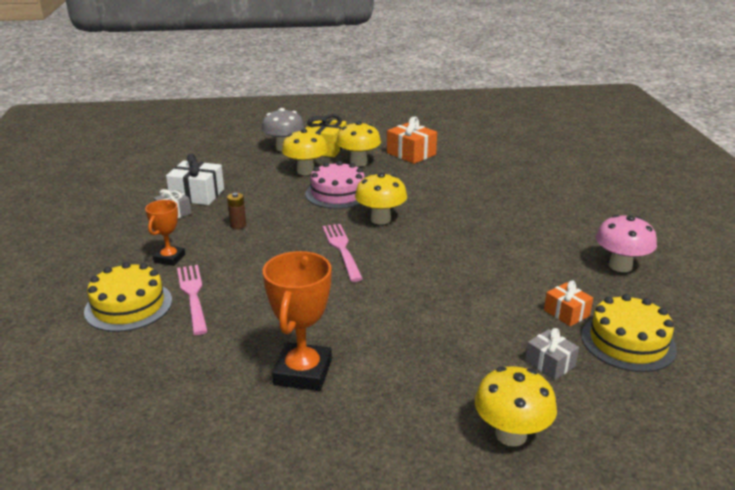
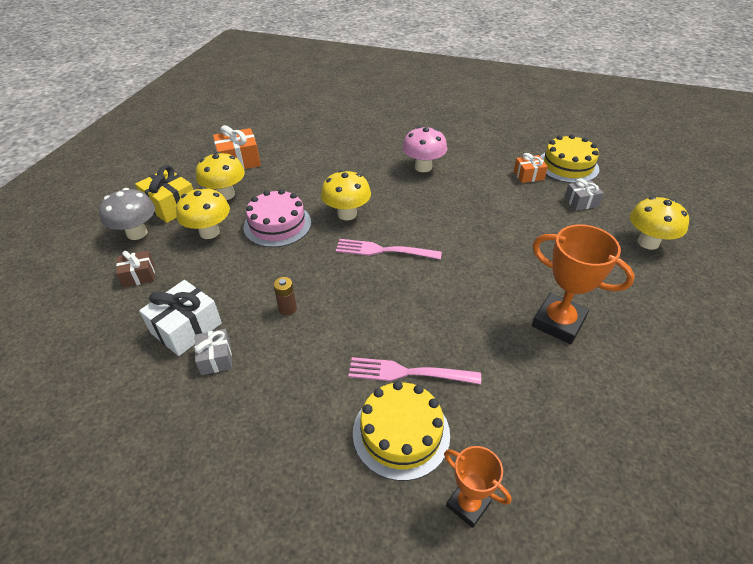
camera: 65 degrees left, 15 degrees up
orange trophy [145,200,185,266] -> orange trophy moved to [444,446,511,528]
pink mushroom [596,215,657,272] -> pink mushroom moved to [402,126,447,172]
none -> brown gift [116,251,155,288]

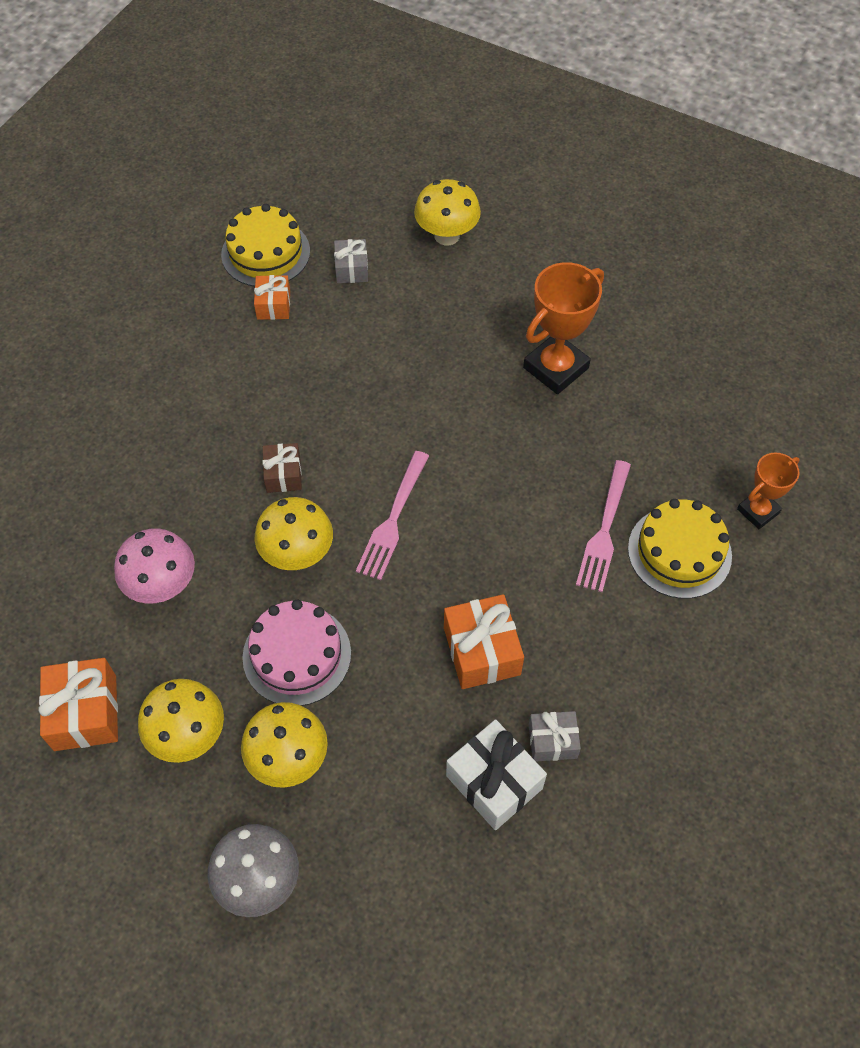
camera: 80 degrees left, 15 degrees up
brown gift [116,251,155,288] -> brown gift moved to [263,443,302,493]
yellow gift [135,165,193,223] -> none
brown battery [273,277,297,316] -> orange gift [444,594,524,689]
pink mushroom [402,126,447,172] -> pink mushroom moved to [114,528,195,604]

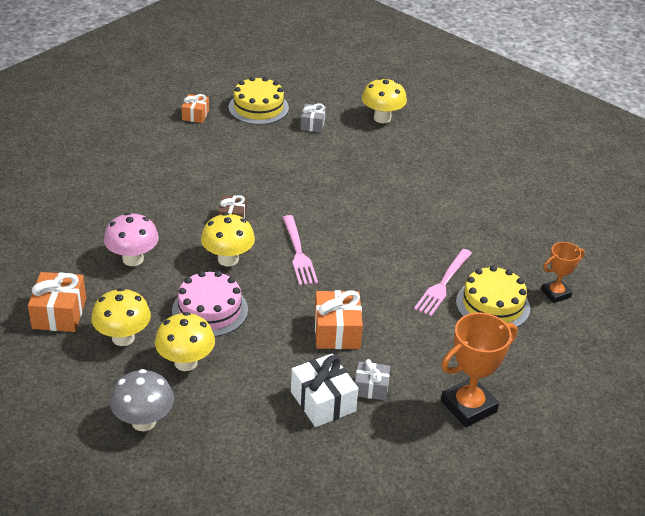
camera: 10 degrees right, 20 degrees down
orange gift [254,275,290,320] -> orange gift moved to [181,94,209,123]
pink fork [356,451,429,580] -> pink fork turned 45 degrees counterclockwise [282,215,318,286]
orange trophy [523,262,604,394] -> orange trophy moved to [441,312,517,427]

